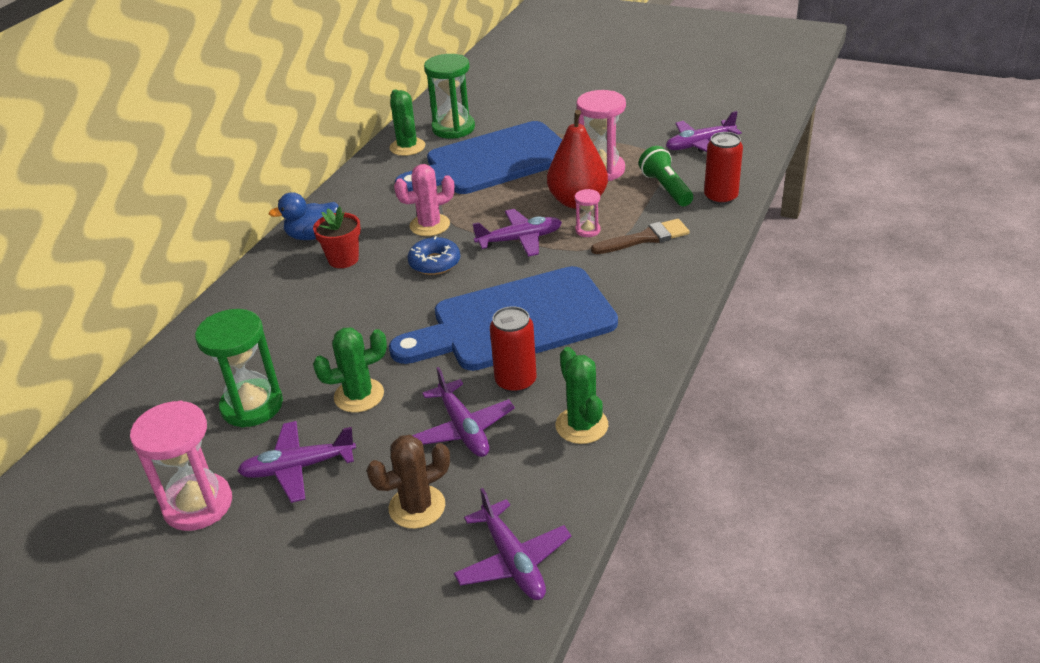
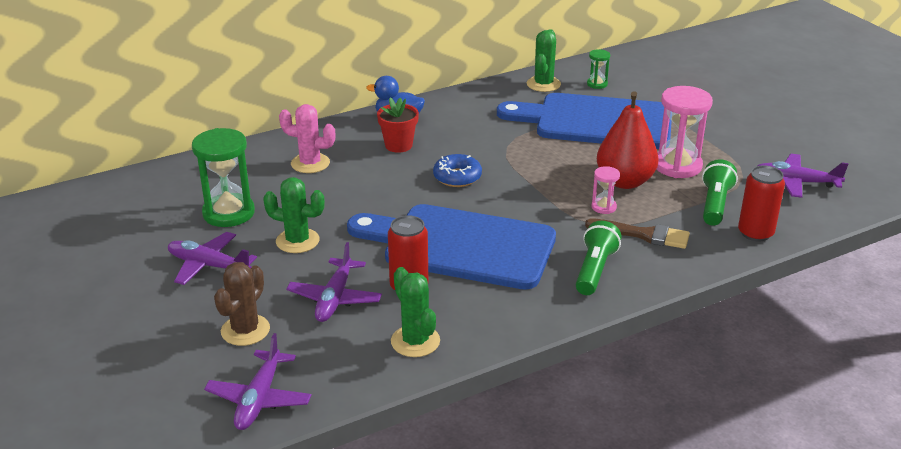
camera: 35 degrees right, 5 degrees down
pink hourglass [130,401,232,531] -> none
brown cactus [367,435,450,529] -> brown cactus turned 75 degrees counterclockwise [214,262,270,346]
pink cactus [394,164,455,236] -> pink cactus moved to [279,104,336,173]
green hourglass [424,54,475,139] -> green hourglass [587,49,610,89], size x0.49
purple plane [473,209,562,257] -> none
green cactus [556,347,608,444] -> green cactus turned 45 degrees counterclockwise [391,267,440,357]
none -> green flashlight [576,221,622,295]

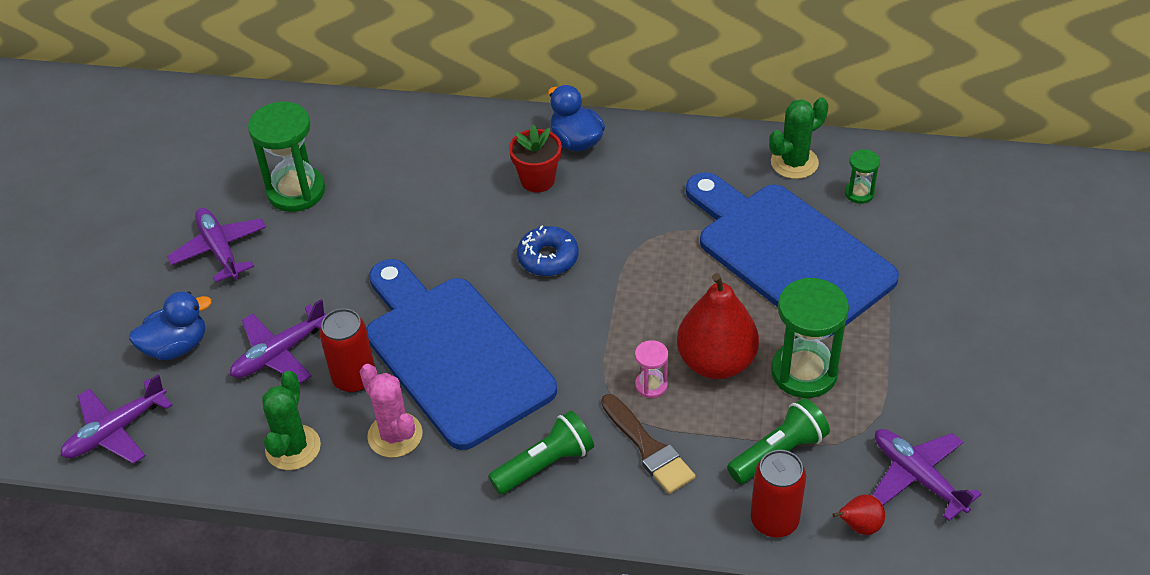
camera: 40 degrees right, 15 degrees up
brown cactus [214,262,270,346] -> blue duck [129,292,212,360]
green cactus [263,177,325,253] -> none
pink cactus [279,104,336,173] -> pink cactus moved to [360,364,423,458]
pink hourglass [657,86,713,178] -> green hourglass [771,278,849,398]
none -> red pear [832,495,885,535]

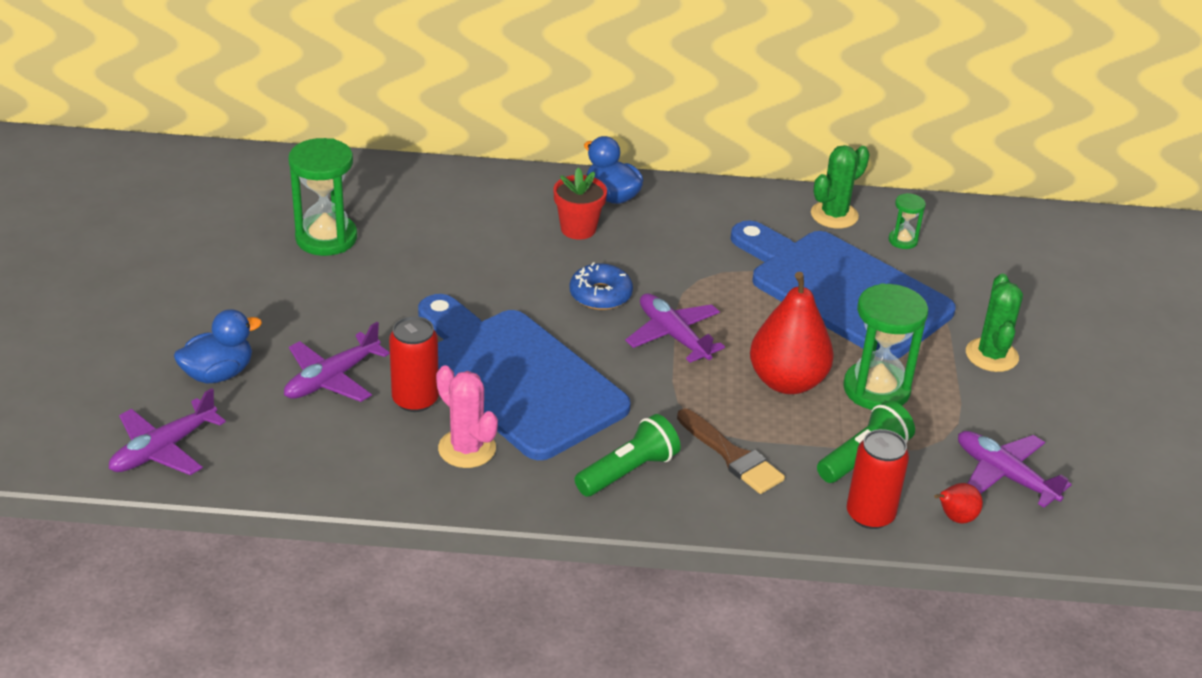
camera: 10 degrees left, 10 degrees down
purple plane [167,208,266,282] -> purple plane moved to [625,293,725,363]
green cactus [262,371,321,470] -> green cactus moved to [966,274,1023,372]
pink hourglass [635,340,668,398] -> none

